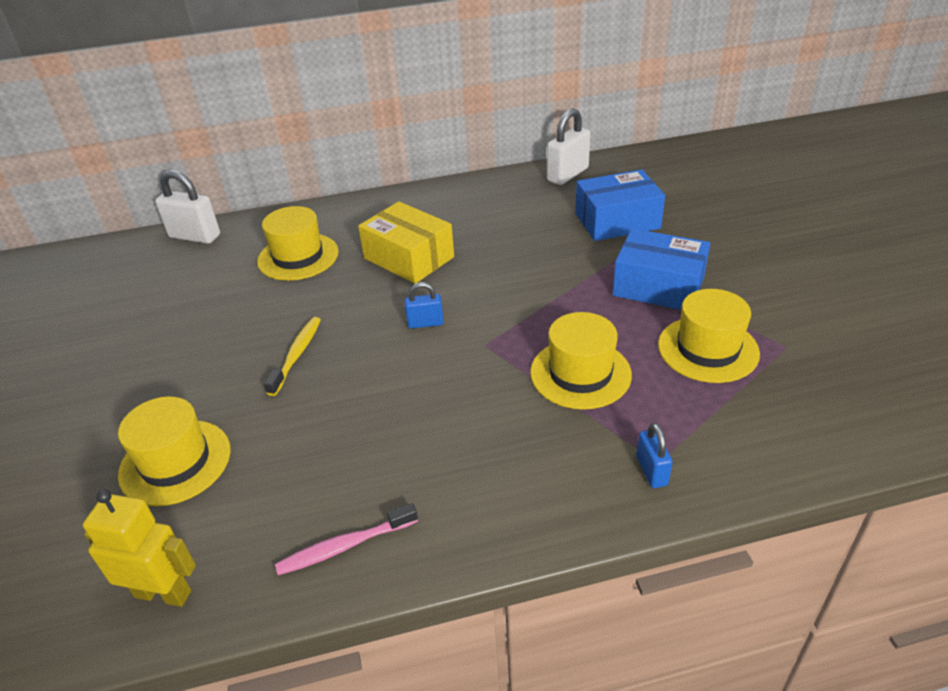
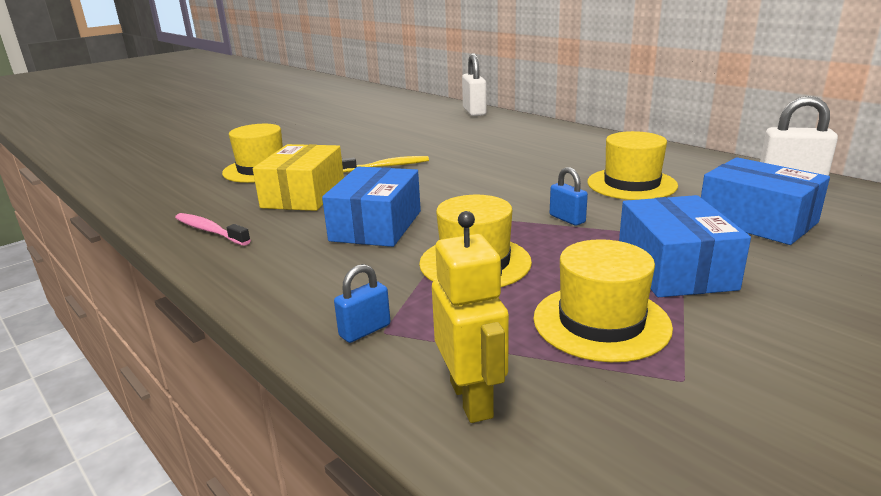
camera: 60 degrees right, 15 degrees down
yellow robot [83,489,196,607] -> yellow robot moved to [432,211,509,423]
yellow hat [257,206,339,281] -> yellow hat moved to [587,131,678,200]
yellow box [358,201,454,284] -> yellow box moved to [253,144,344,211]
blue padlock [405,282,444,329] -> blue padlock moved to [550,167,588,226]
none -> blue box [322,167,421,247]

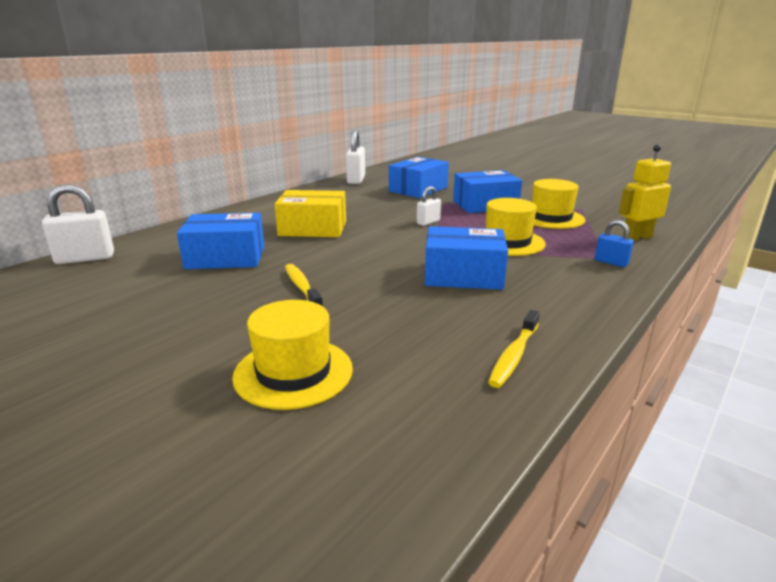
camera: 100 degrees left, 0 degrees up
pink toothbrush [175,213,251,246] -> yellow toothbrush [488,310,540,388]
yellow box [253,144,344,211] -> yellow box moved to [275,190,346,237]
blue padlock [550,167,588,226] -> white padlock [417,186,441,226]
yellow hat [587,131,678,200] -> none
none -> blue box [177,213,264,269]

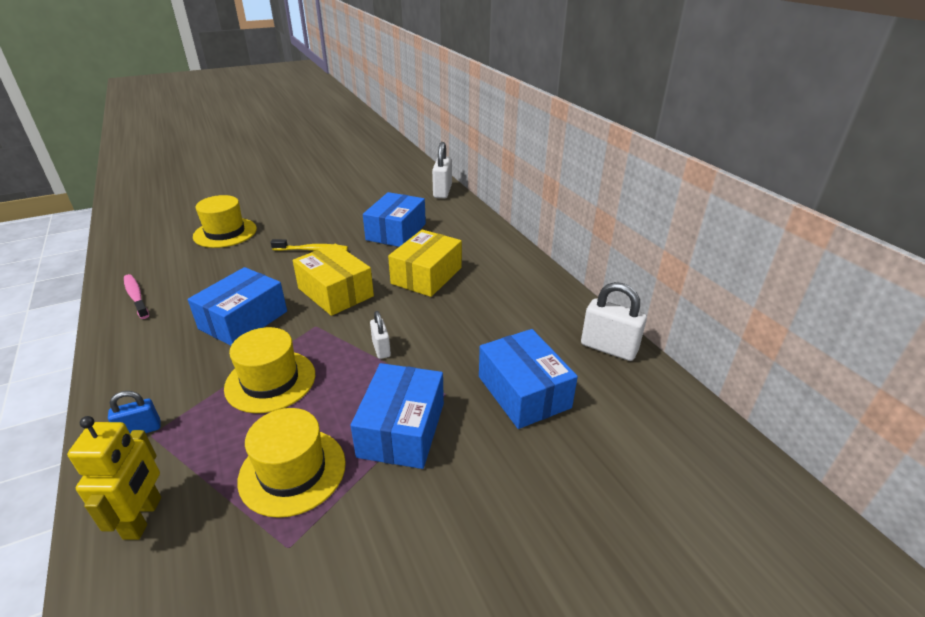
camera: 115 degrees right, 10 degrees up
yellow toothbrush [488,310,540,388] -> pink toothbrush [124,274,149,319]
none -> yellow box [293,244,374,316]

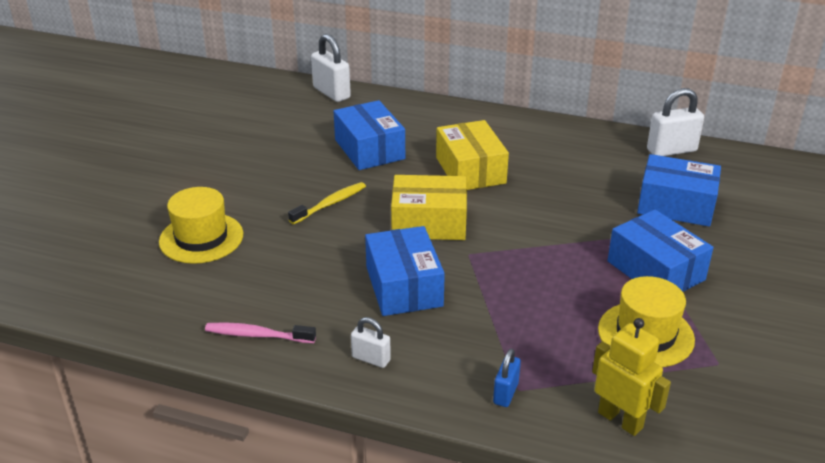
camera: 45 degrees left, 0 degrees up
yellow hat [224,327,315,413] -> none
white padlock [370,311,391,359] -> white padlock moved to [351,317,391,368]

